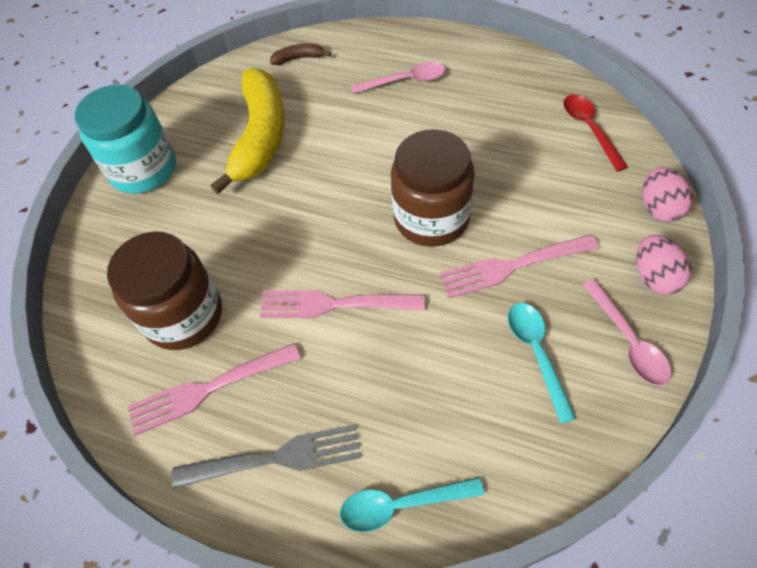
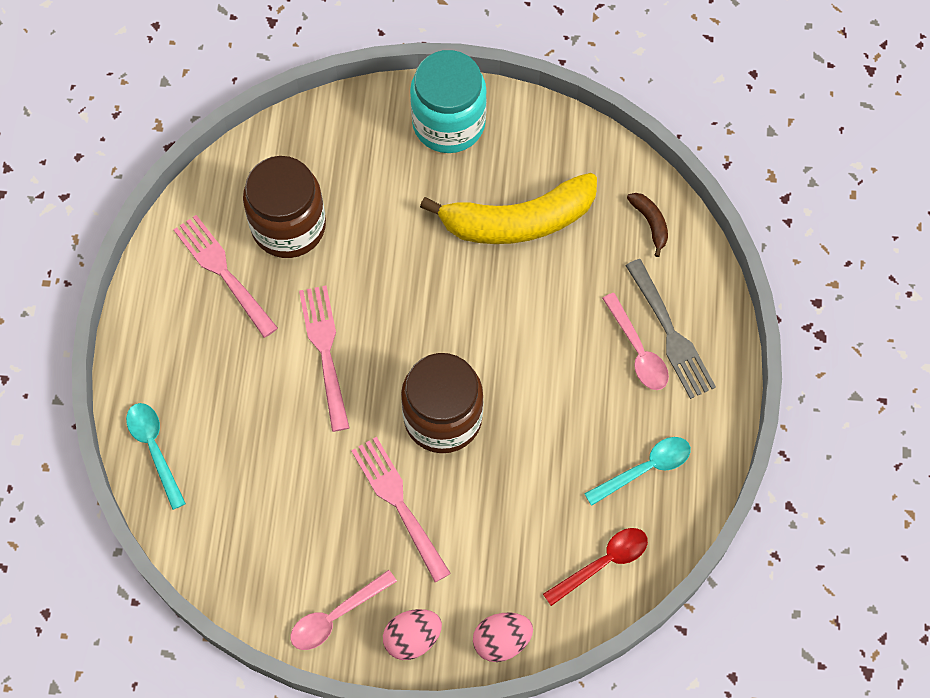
camera: 70 degrees right, 10 degrees up
grey fork [172,424,361,489] -> grey fork moved to [625,259,716,399]
turquoise spoon [508,303,576,424] -> turquoise spoon moved to [584,437,691,506]

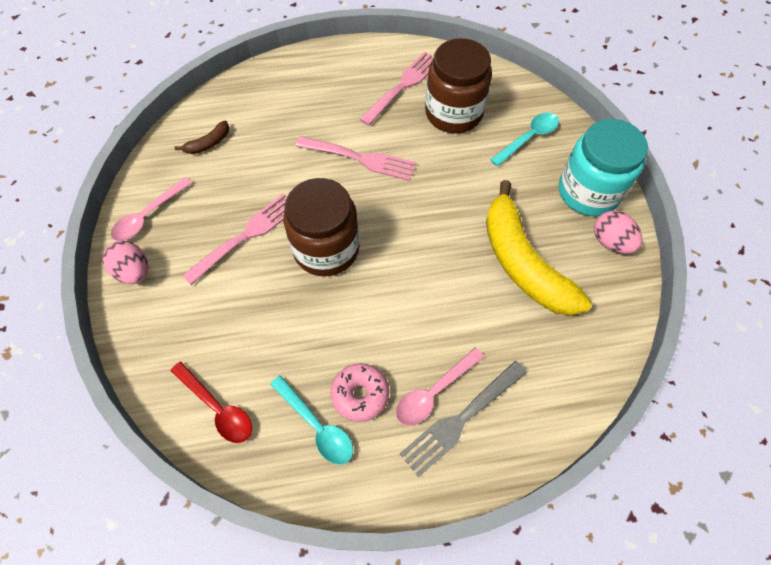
camera: 75 degrees right, 5 degrees down
turquoise spoon [126,403,186,510] -> turquoise spoon moved to [490,112,559,166]
pink spoon [290,570,397,650] -> pink spoon turned 90 degrees counterclockwise [111,177,192,241]
pink fork [299,286,350,432] -> pink fork turned 45 degrees clockwise [296,136,417,181]
pink egg [473,613,533,662] -> pink egg moved to [594,210,643,254]
brown banana [627,193,668,257] -> brown banana moved to [175,121,229,154]
none -> pink donut [331,363,389,422]

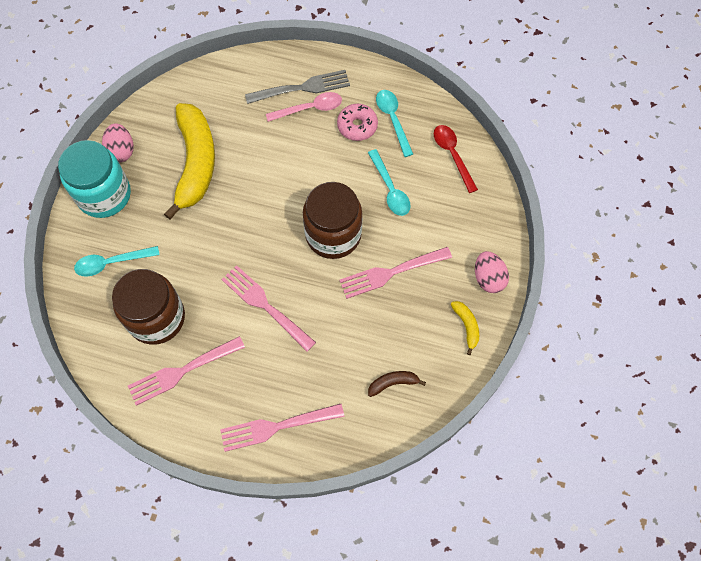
camera: 155 degrees left, 5 degrees up
pink spoon [111,177,192,241] -> yellow banana [451,301,479,355]
none -> pink fork [220,404,344,452]
none -> turquoise spoon [368,149,411,216]

